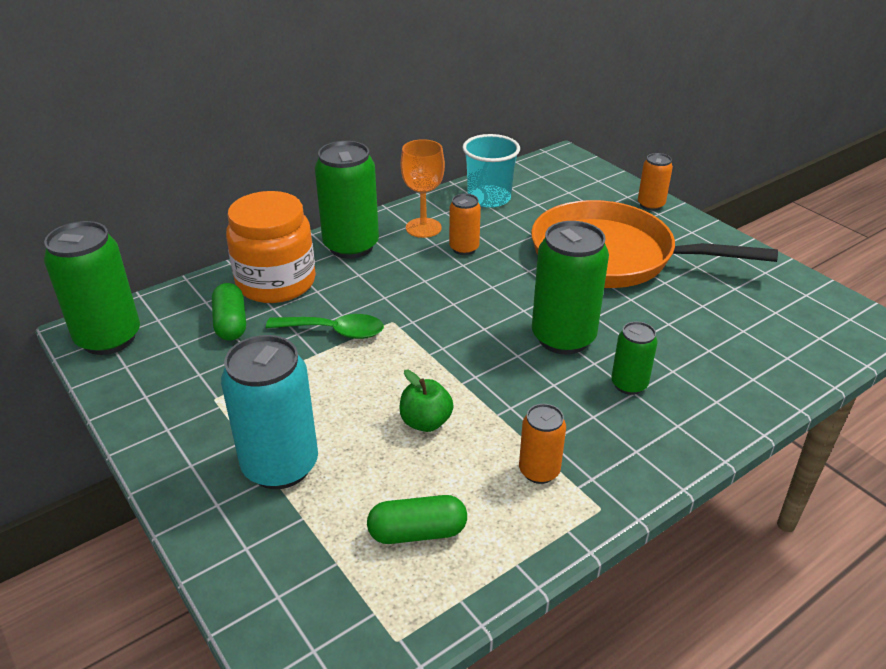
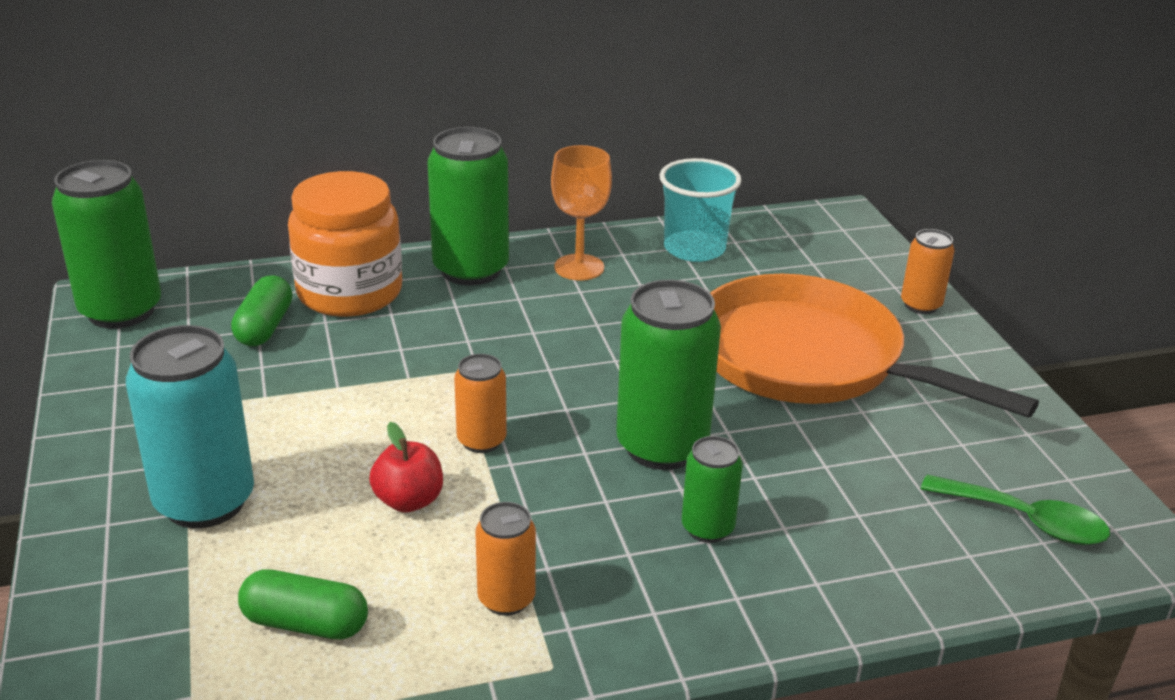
camera: 20 degrees right, 5 degrees down
green spoon [266,314,384,339] -> green spoon moved to [921,475,1110,545]
green apple [399,370,454,432] -> red apple [369,422,443,513]
orange can [449,194,481,255] -> orange can moved to [454,354,507,453]

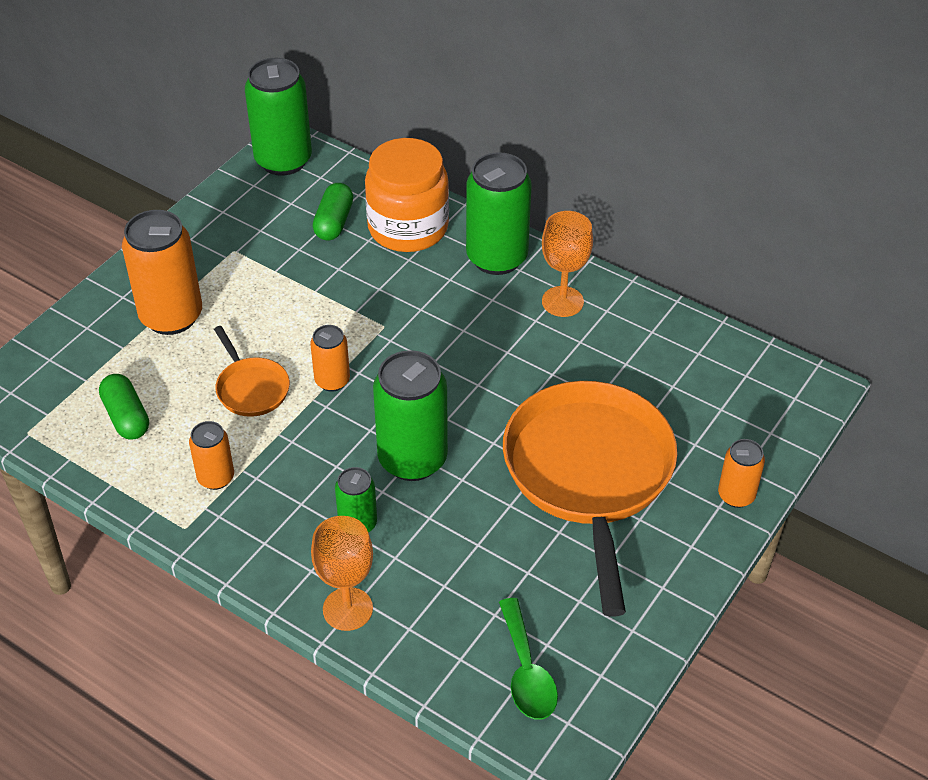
camera: 50 degrees right, 15 degrees up
turquoise can [126,325,254,528] -> orange can [122,210,202,335]
green capsule [231,275,292,346] -> green capsule turned 45 degrees counterclockwise [313,183,353,240]
red apple [369,422,443,513] -> orange pan [214,326,290,417]
turquoise cup [660,158,742,262] -> none
none -> orange goblet [311,516,373,631]

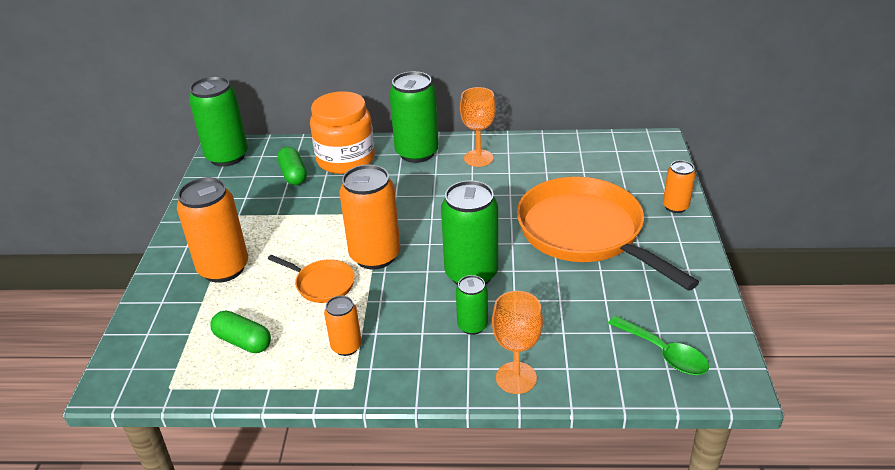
camera: 30 degrees left, 10 degrees down
orange can [310,325,350,392] -> orange can [340,165,400,270], size x1.87

